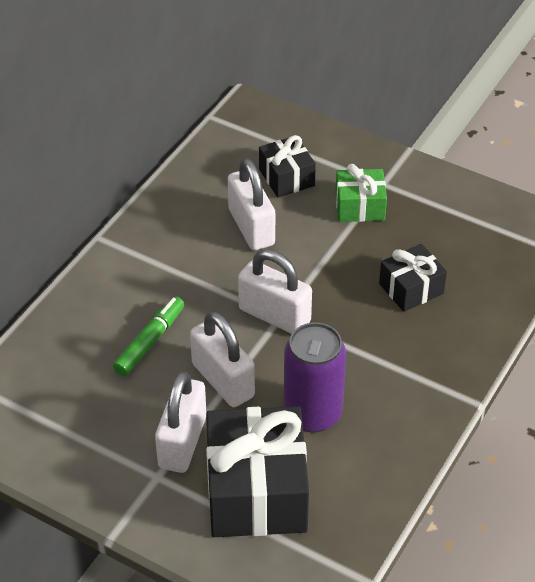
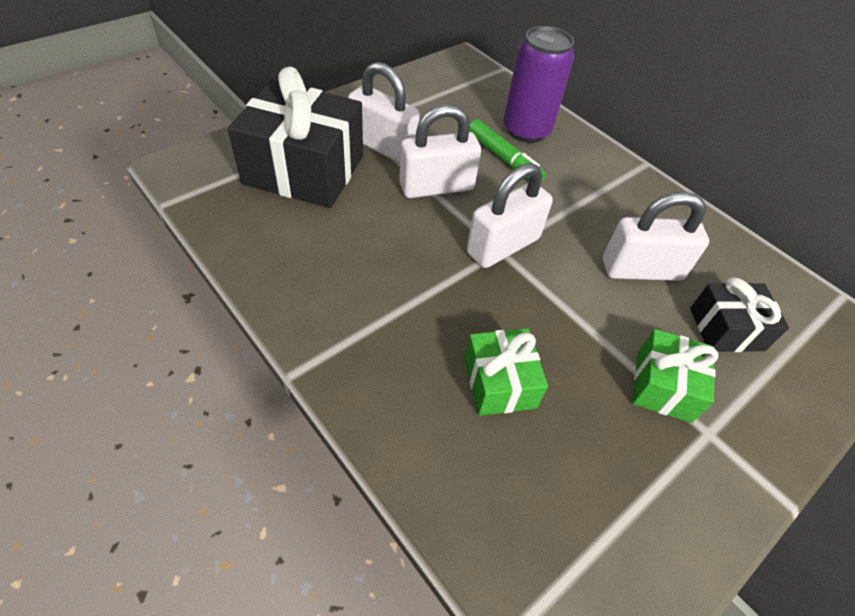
camera: 105 degrees right, 5 degrees up
purple can [284,322,346,432] -> purple can moved to [504,26,574,143]
black gift [379,244,447,312] -> green gift [464,328,548,416]

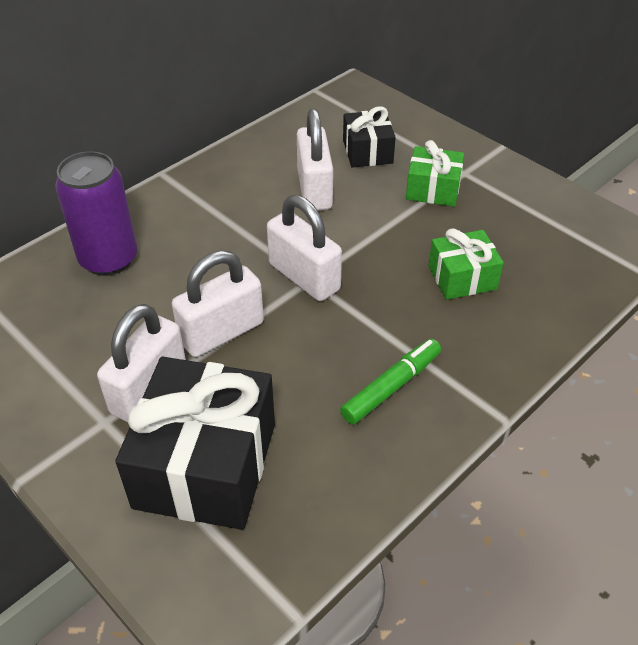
camera: 90 degrees left, 5 degrees down
white padlock [399,104,481,198] -> white padlock turned 75 degrees clockwise [172,251,264,357]
green marker [469,119,546,181] -> green marker moved to [340,339,441,425]

